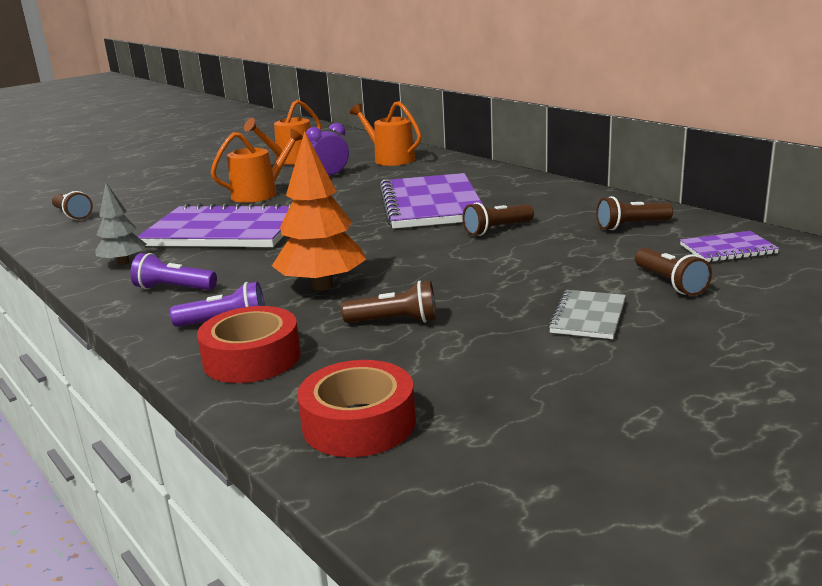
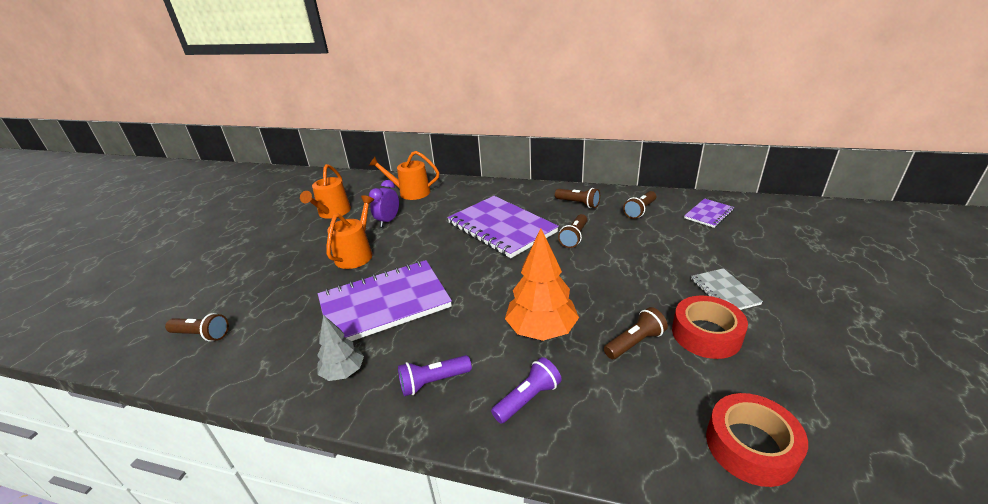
camera: 35 degrees left, 10 degrees up
red tape [197,306,301,383] -> red tape moved to [672,296,748,359]
brown flashlight [635,248,712,296] -> brown flashlight moved to [555,188,600,208]

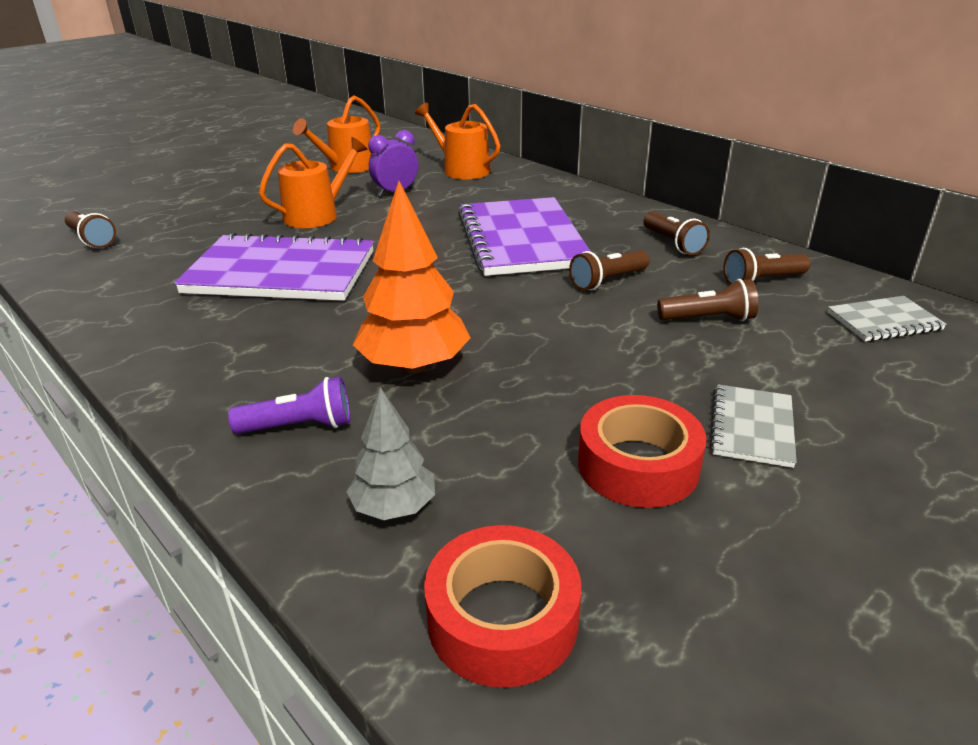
camera: 30 degrees right, 0 degrees up
grey tree [317,315,364,381] -> grey tree moved to [346,387,435,520]
purple flashlight [398,355,472,396] -> none
brown flashlight [604,307,668,359] -> brown flashlight moved to [657,279,758,321]
purple notebook [684,198,734,228] -> grey notebook [827,296,947,341]

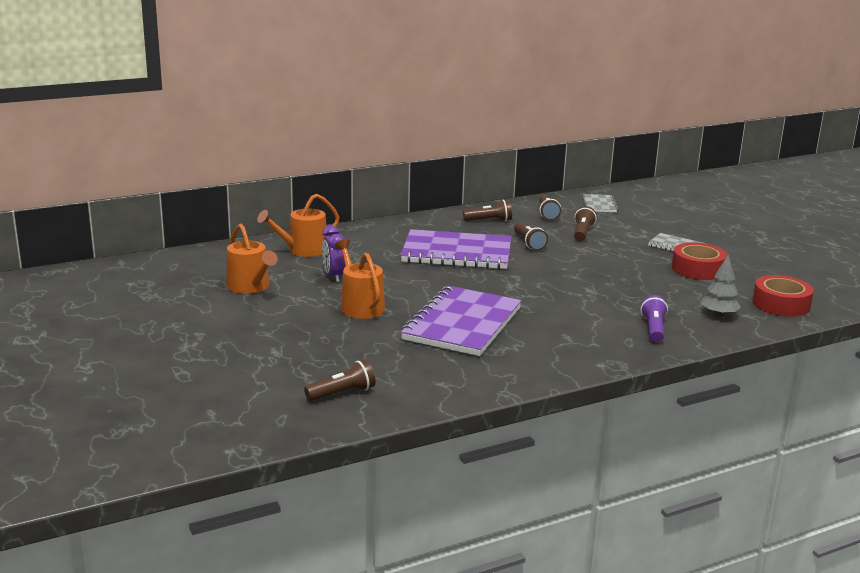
camera: 75 degrees left, 10 degrees down
orange tree [353,181,470,373] -> none

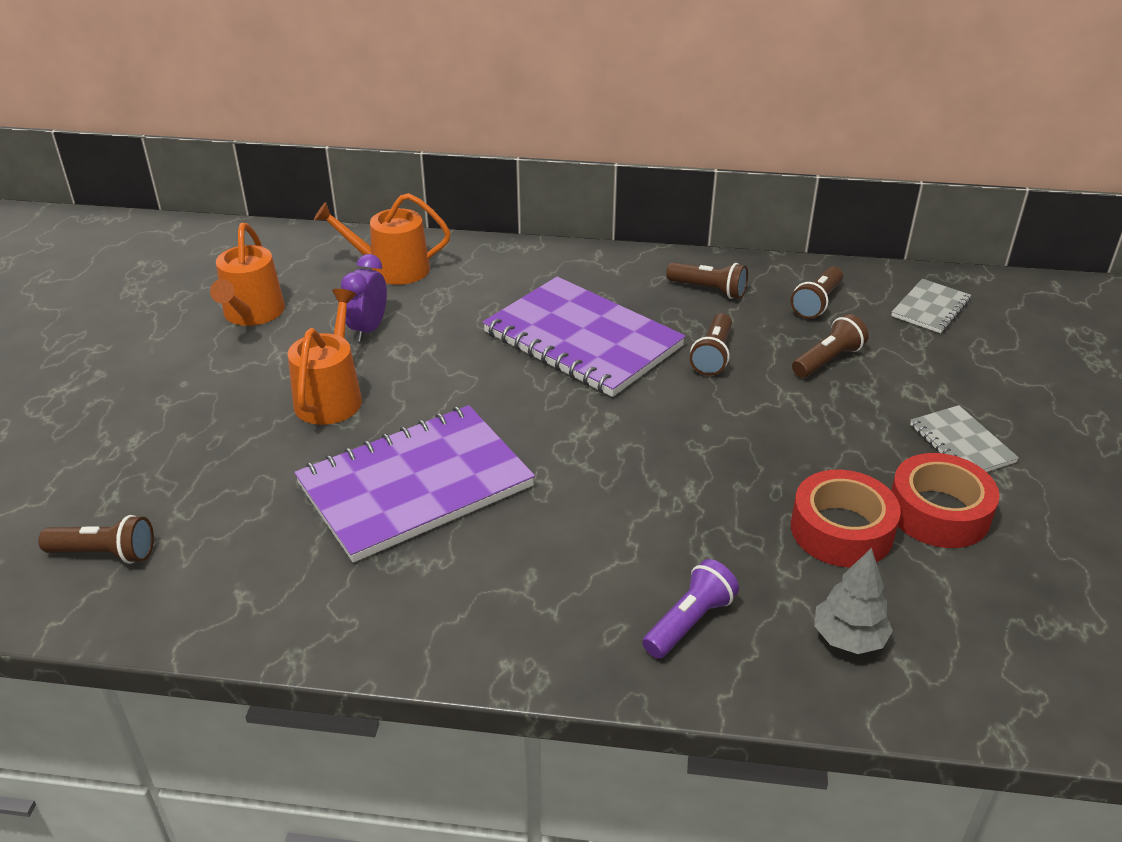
camera: 35 degrees right, 15 degrees up
red tape [752,275,814,317] -> red tape moved to [791,470,901,567]

